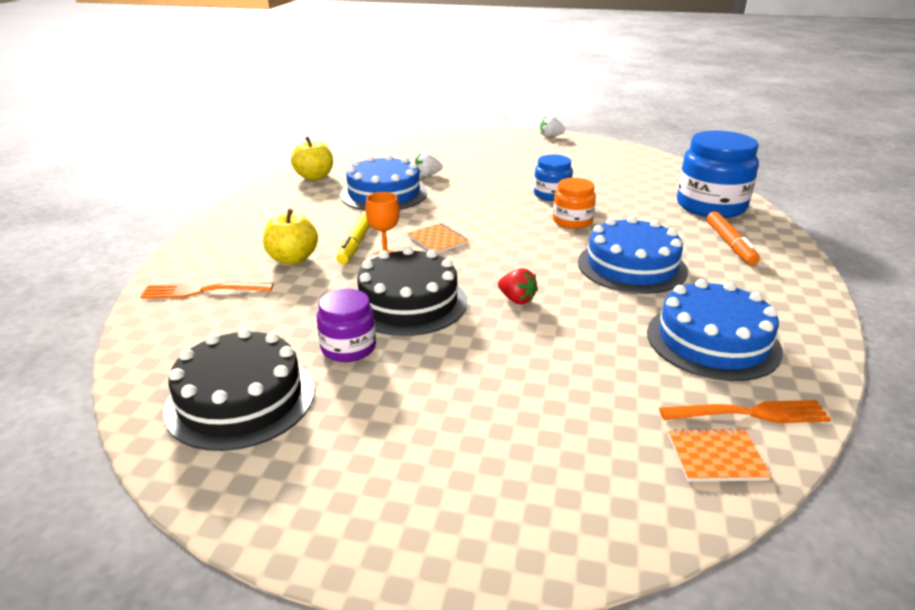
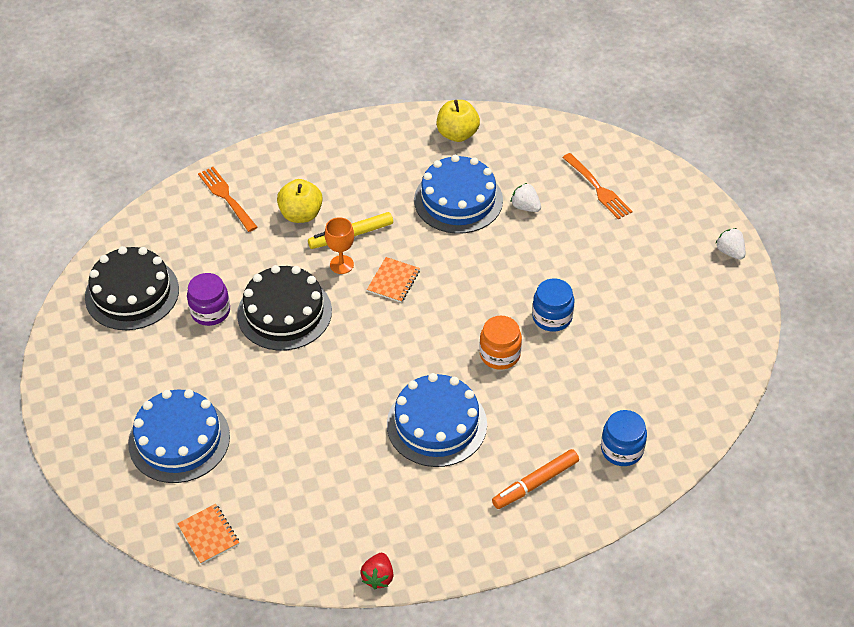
camera: 60 degrees right, 20 degrees up
red strawberry [498,268,538,304] -> red strawberry moved to [360,553,394,589]
blue cake [647,279,783,381] -> blue cake moved to [128,389,230,483]
orange fork [659,400,831,423] -> orange fork moved to [562,153,633,220]
blue jar [677,131,759,218] -> blue jar [601,410,647,466], size x0.56

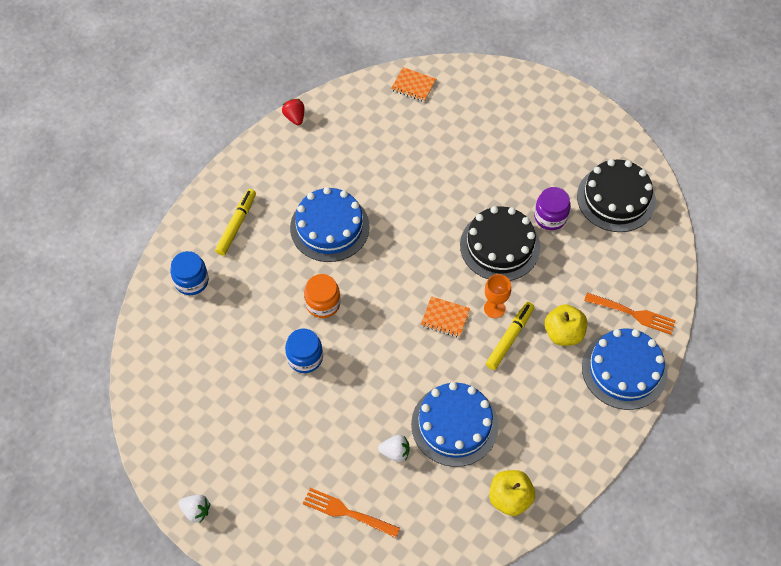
camera: 145 degrees right, 10 degrees up
blue cake [128,389,230,483] -> blue cake moved to [582,328,668,410]
orange notebook [367,257,420,303] -> orange notebook turned 60 degrees counterclockwise [421,296,470,338]
orange marker [492,449,579,509] -> yellow marker [215,189,256,256]

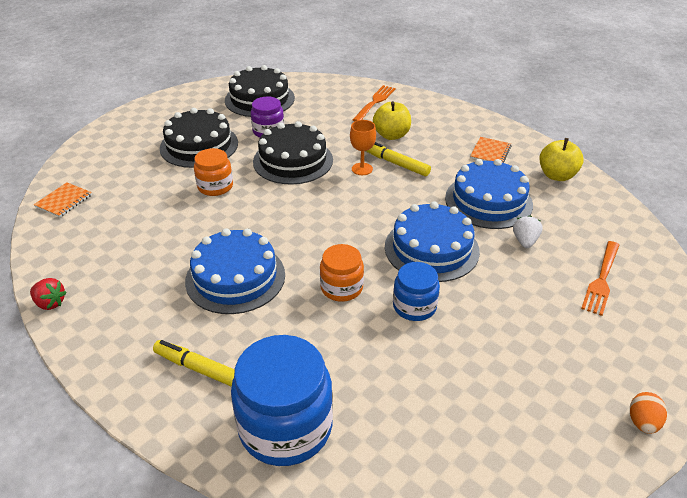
camera: 85 degrees left, 20 degrees down
blue jar [170,251,209,295] -> blue jar [231,335,333,466], size x1.79
white strawberry [178,495,210,523] -> orange egg [630,392,667,434]
red strawberry [282,99,304,125] -> red strawberry turned 135 degrees counterclockwise [30,278,67,310]
orange notebook [421,296,470,338] -> orange notebook moved to [470,137,511,163]
blue cake [582,328,668,410] -> blue cake moved to [385,201,480,282]
none -> black cake [160,108,238,168]
none -> orange jar [194,148,233,196]

